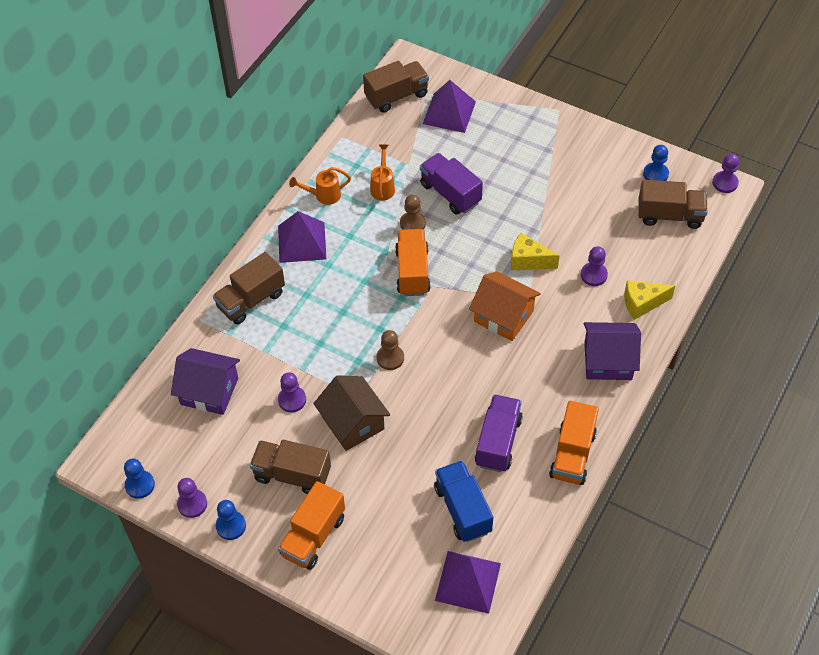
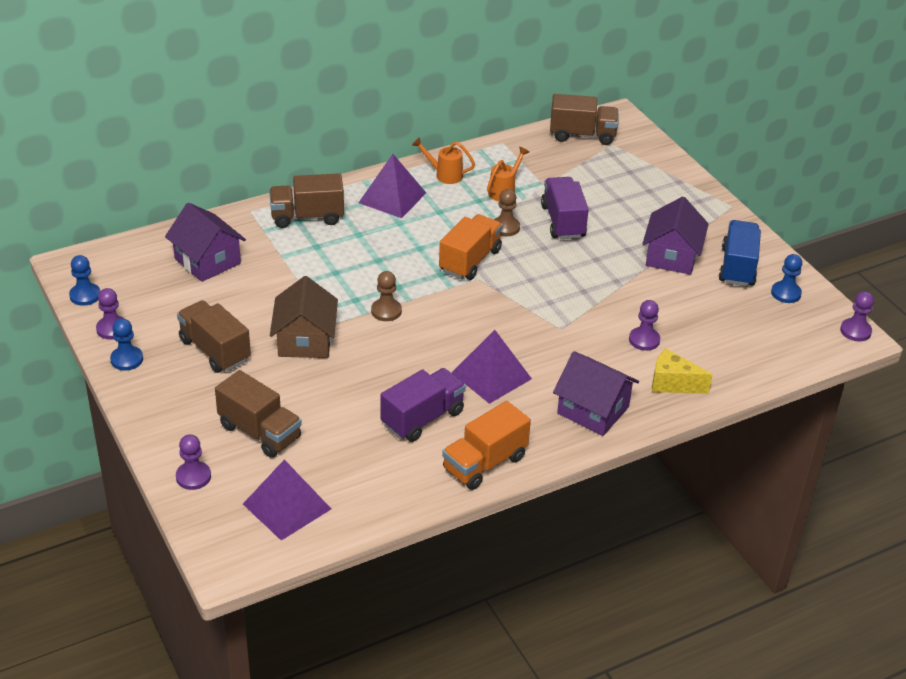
camera: 30 degrees right, 15 degrees down
purple pawn [278,372,306,412] -> purple pawn moved to [176,434,211,490]
orange truck [278,481,345,570] -> none
purple pyramid [423,80,476,133] -> purple pyramid moved to [452,330,532,404]
blue truck [434,460,493,542] -> blue truck moved to [719,220,761,286]
orange house [469,272,541,341] -> none
yellow cheese [511,233,559,270] -> none
brown truck [638,180,708,229] -> brown truck moved to [215,370,302,458]
none -> purple house [642,197,709,275]

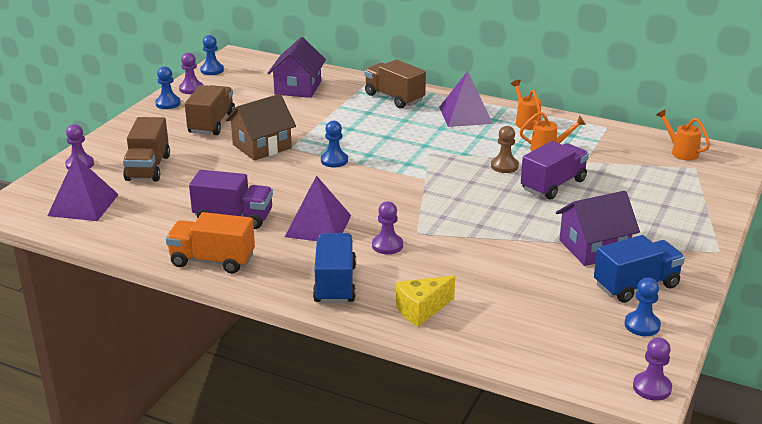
camera: 55 degrees right, 10 degrees down
brown pawn [371,271,402,321] -> blue pawn [321,120,348,167]
orange truck [439,214,502,280] -> none
brown truck [550,94,618,145] -> orange watering can [656,109,710,161]
purple house [553,351,639,436] -> blue truck [313,233,356,304]
purple pawn [629,300,660,351] -> purple pawn moved to [372,201,403,254]
yellow cheese [652,348,713,394] -> yellow cheese turned 105 degrees counterclockwise [396,276,455,327]

